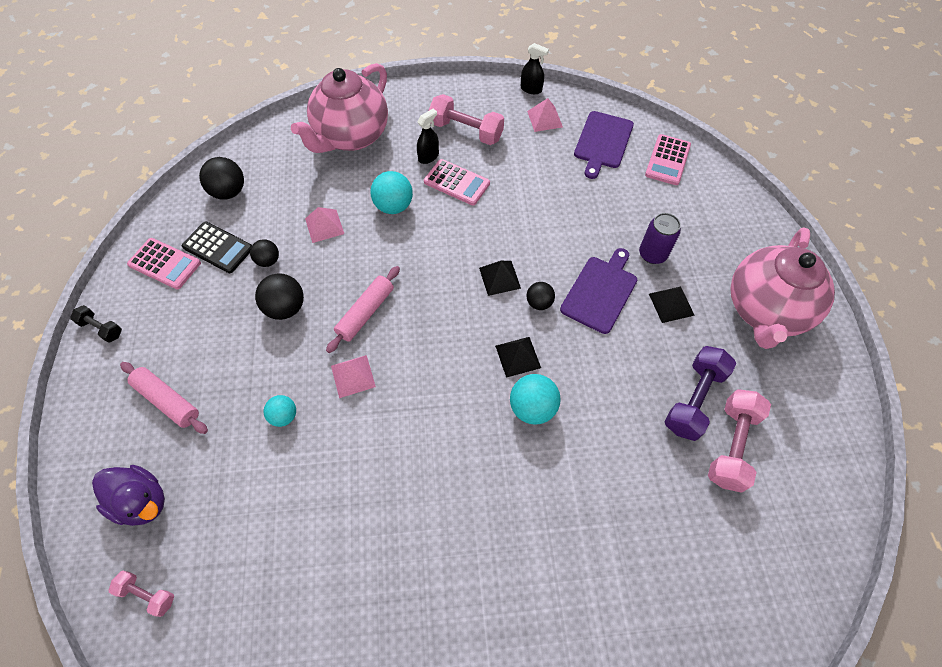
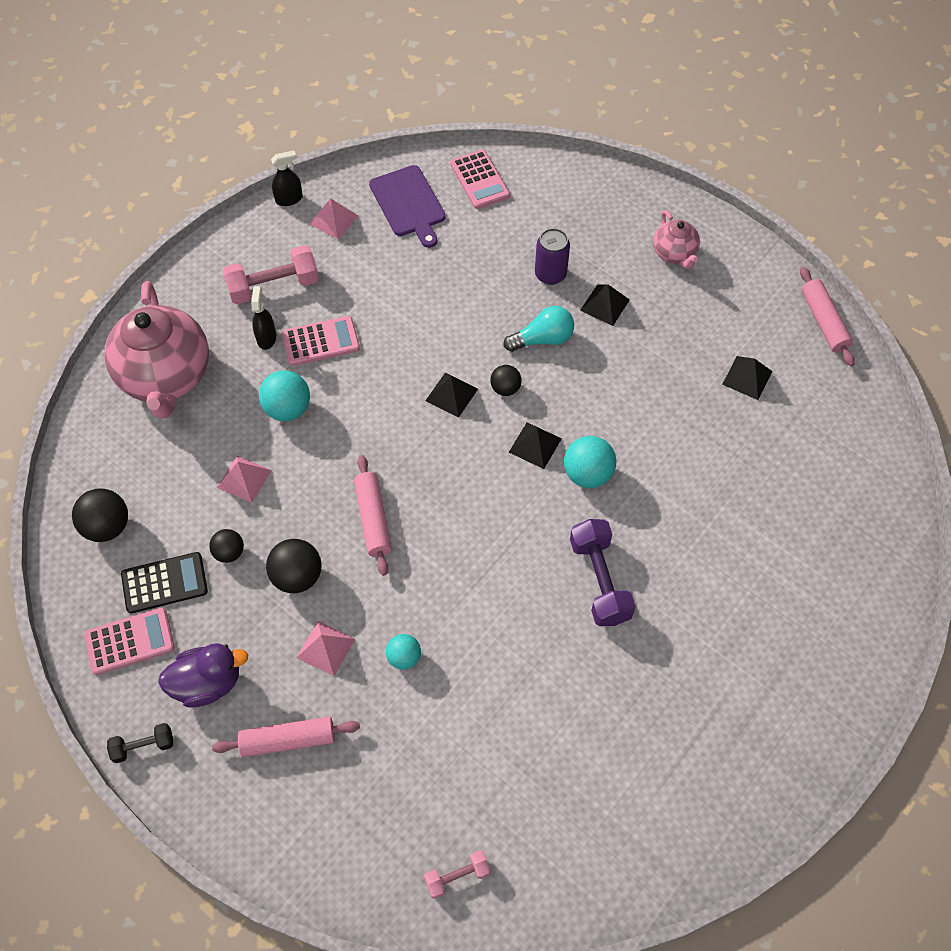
camera: 45 degrees left, 0 degrees up
purple duck [92,465,165,526] -> purple duck moved to [158,643,248,707]
pink pyramid [331,355,376,398] -> pink pyramid moved to [296,621,355,676]
purple cutting board [560,248,637,334] -> turquoise light bulb [503,306,574,352]
purple dumbbell [664,346,736,441] -> purple dumbbell moved to [570,519,636,626]
pink dumbbell [708,389,771,493] -> black pyramid [722,356,772,400]
pink teapot [730,228,835,349] -> pink teapot [653,210,700,269], size x0.49
none -> pink rolling pin [800,267,855,366]

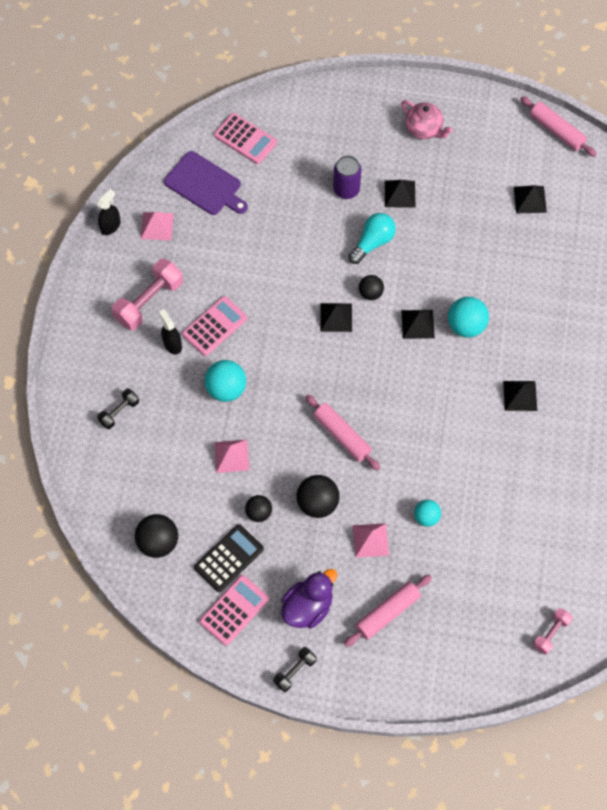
camera: 30 degrees left, 5 degrees up
pink teapot [104,281,209,419] -> black dumbbell [97,389,139,429]
purple dumbbell [570,519,636,626] -> black pyramid [503,381,537,411]

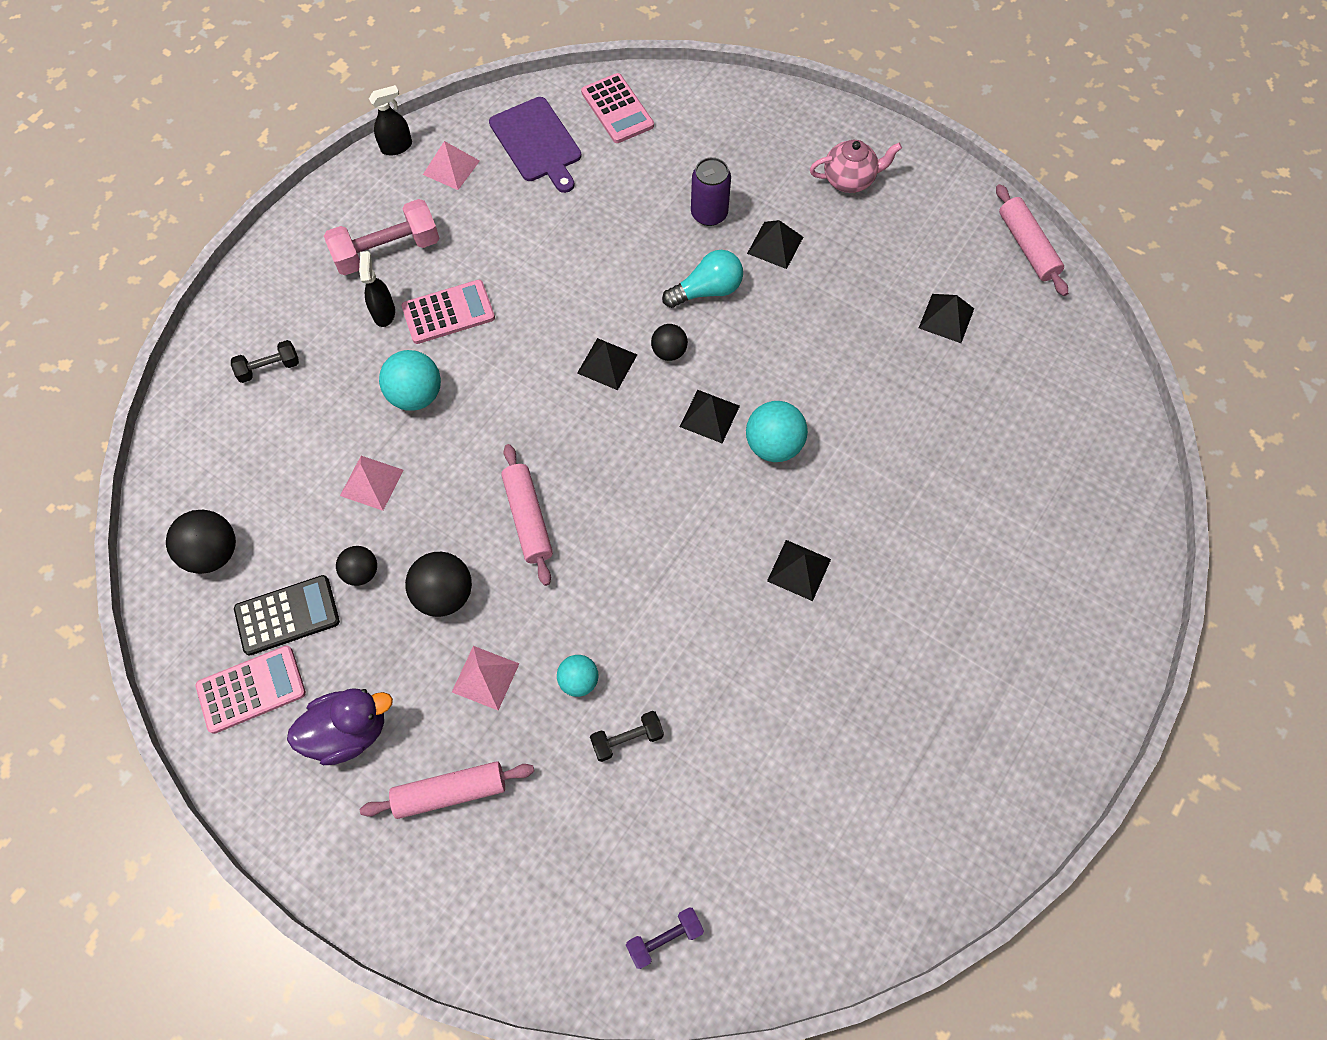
camera: 25 degrees right, 0 degrees up
black dumbbell [273,647,317,692] -> black dumbbell moved to [590,711,664,762]
pink teapot [401,100,453,139] -> pink teapot turned 75 degrees counterclockwise [810,140,902,193]
pink dumbbell [533,608,573,655] -> purple dumbbell [626,907,704,969]

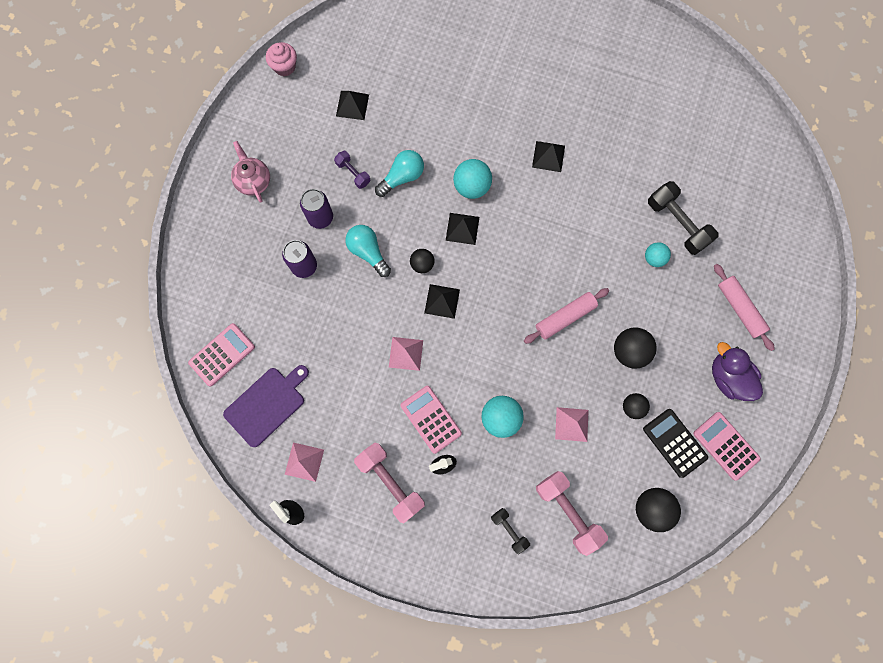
camera: 105 degrees left, 10 degrees up
pink pyramid [452,646,519,710] -> pink pyramid moved to [389,337,423,371]
black dumbbell [590,711,664,762] -> black dumbbell [648,181,718,255], size x1.81
purple dumbbell [626,907,704,969] -> purple dumbbell moved to [334,151,370,189]
black pyramid [747,220,803,269] -> purple can [300,189,333,229]
pink rolling pin [996,184,1068,296] -> pink cupcake [266,42,297,76]
none -> turquoise light bulb [375,150,424,197]
none -> pink dumbbell [536,471,608,556]

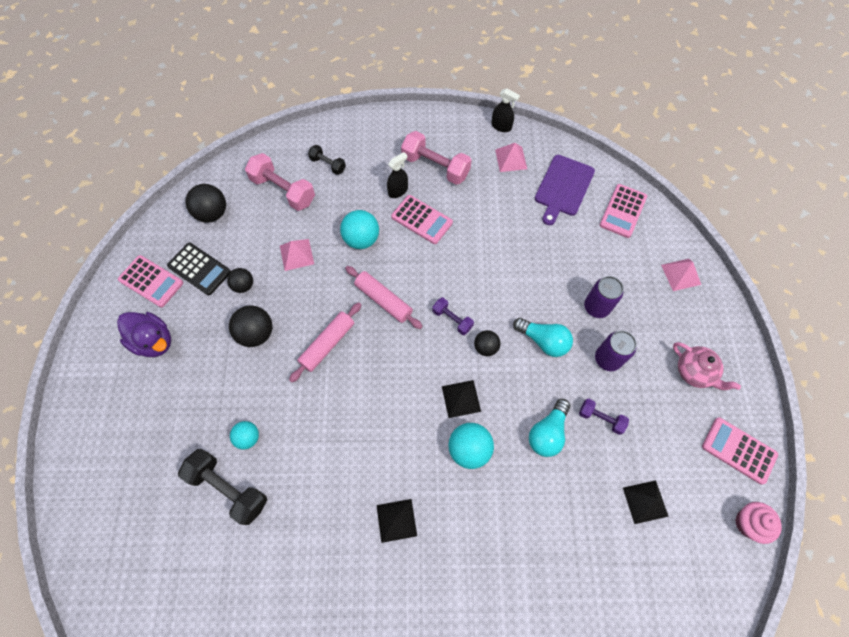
camera: 160 degrees right, 10 degrees down
pink pyramid [389,337,423,371] -> pink pyramid moved to [661,259,701,291]
black pyramid [424,284,460,319] -> purple dumbbell [432,298,474,335]
pink rolling pin [714,264,775,351] -> pink rolling pin moved to [345,266,423,329]
none -> pink calculator [702,417,778,485]

